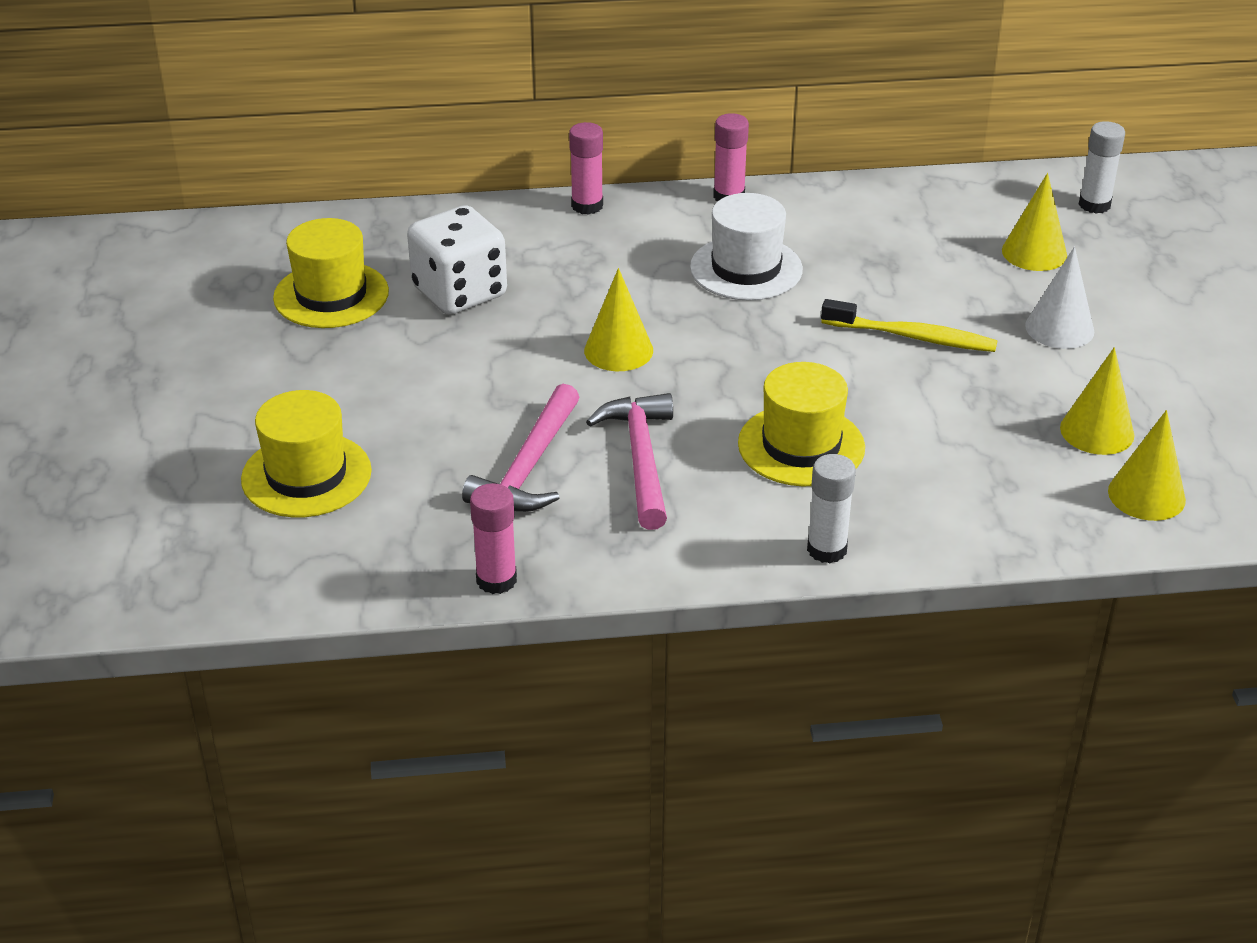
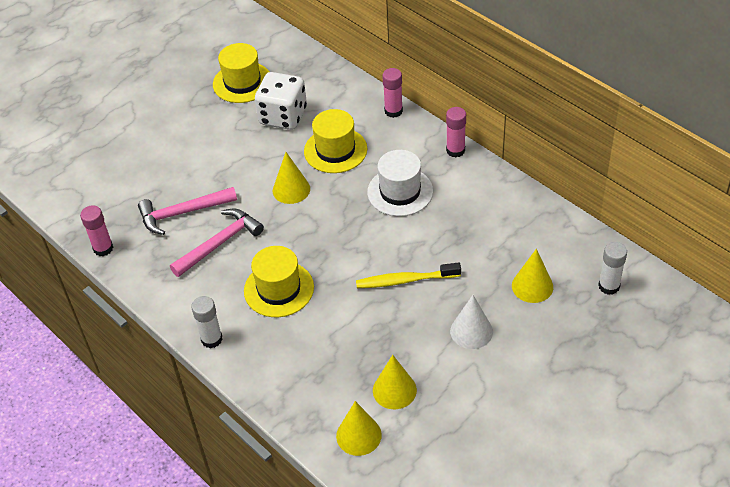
camera: 55 degrees right, 10 degrees up
yellow hat [241,390,372,517] -> yellow hat moved to [304,109,367,173]
yellow toothbrush [821,299,998,352] -> yellow toothbrush turned 105 degrees clockwise [356,263,461,288]

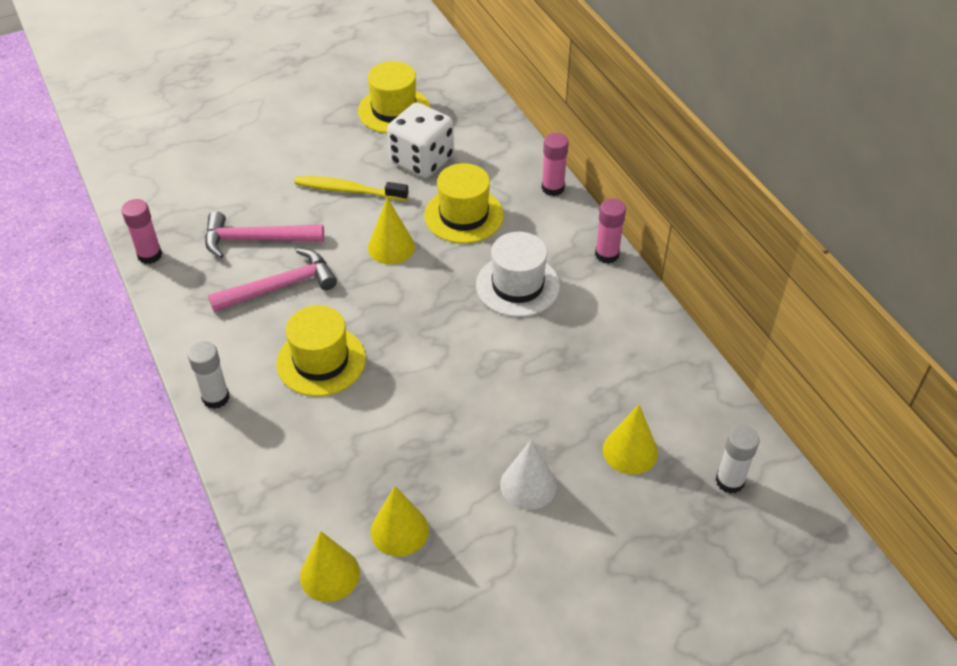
camera: 15 degrees right, 0 degrees up
yellow toothbrush [356,263,461,288] -> yellow toothbrush moved to [294,176,409,201]

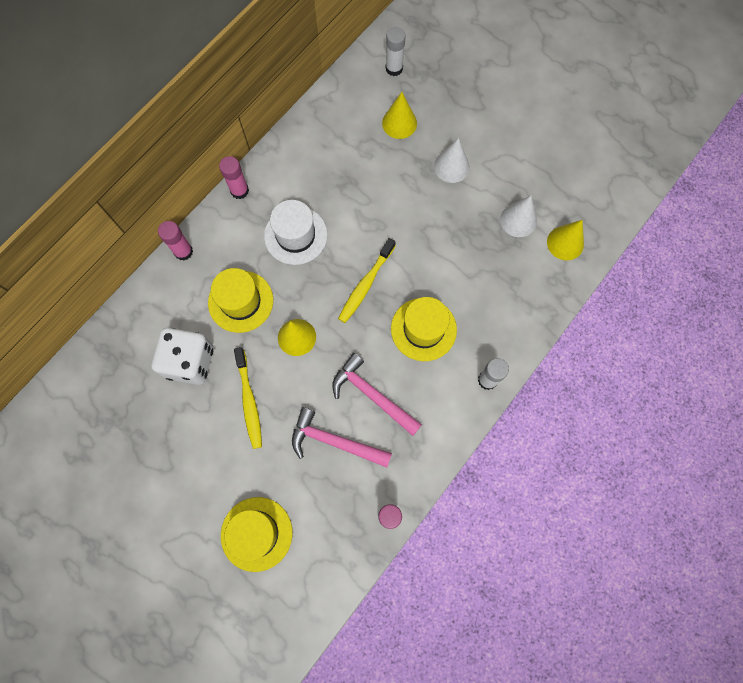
camera: 115 degrees left, 25 degrees up
pink hammer [205,211,324,258] -> pink hammer turned 135 degrees clockwise [292,407,392,468]
yellow hat [358,61,430,133] -> yellow hat moved to [221,497,293,572]
yellow cone [371,486,429,557] -> white cone [500,196,537,237]
none -> yellow toothbrush [338,238,396,323]

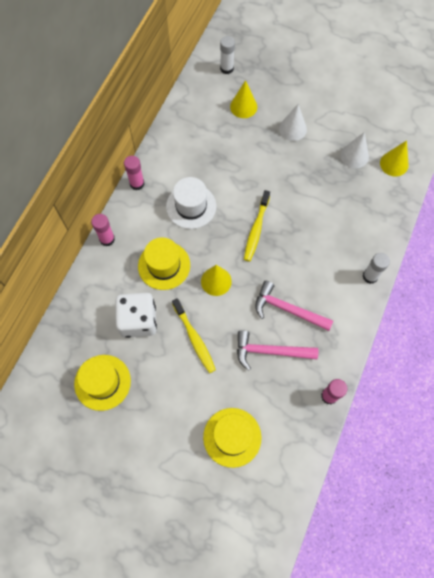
camera: 15 degrees left, 5 degrees down
yellow hat [391,297,457,361] -> yellow hat moved to [74,355,131,411]

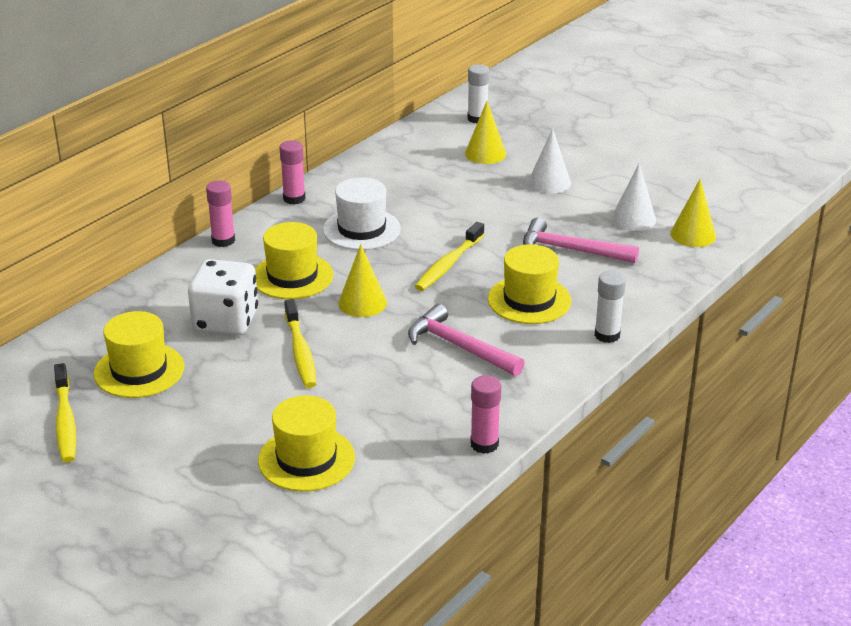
camera: 15 degrees right, 35 degrees down
pink hammer [237,330,319,371] -> pink hammer moved to [523,217,639,263]
none -> yellow toothbrush [54,363,76,463]
none -> yellow hat [488,244,571,324]

